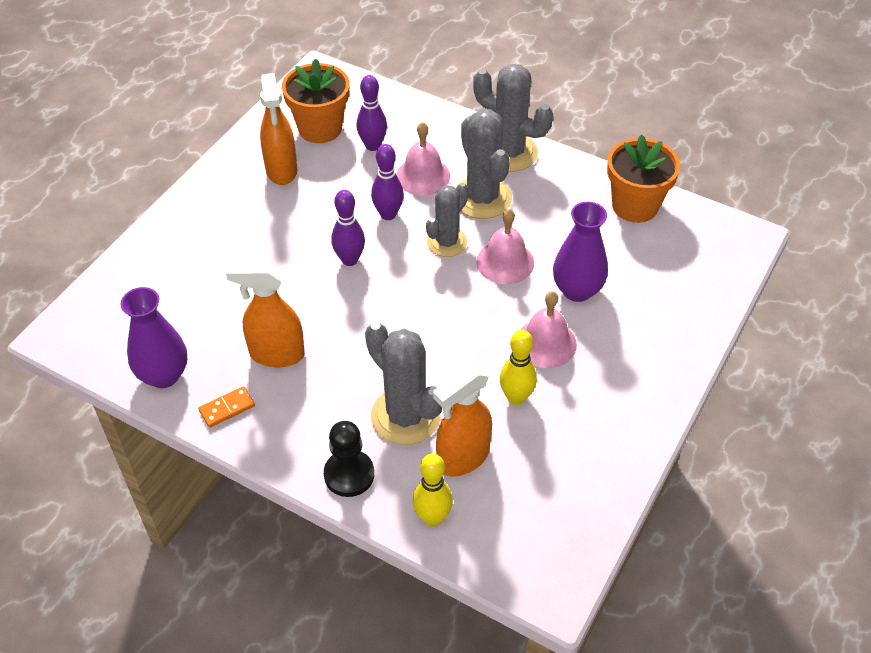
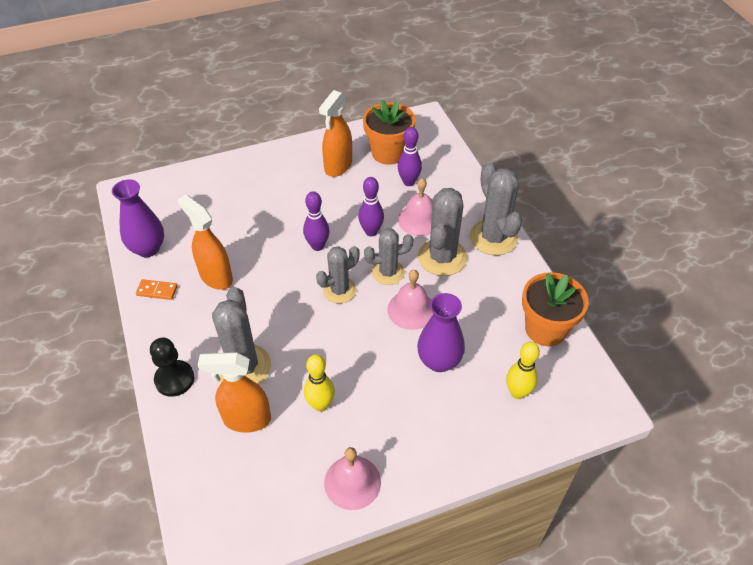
camera: 40 degrees right, 0 degrees up
yellow bowling pin [413,453,453,527] -> yellow bowling pin moved to [506,342,540,399]
pink bell [520,291,577,368] -> pink bell moved to [324,447,381,510]
none -> grey cactus [316,246,359,304]

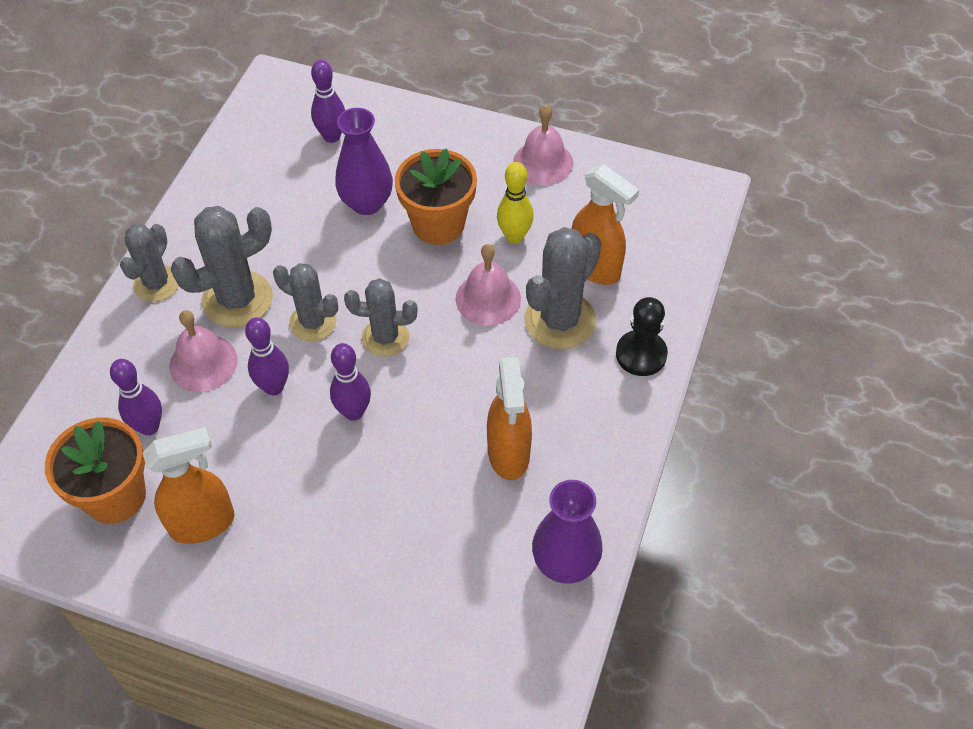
camera: 140 degrees left, 5 degrees up
orange domino [136,279,178,300] -> none
pink bell [388,270,434,330] -> pink bell moved to [456,244,521,326]
grey cactus [470,162,522,255] -> grey cactus [120,224,179,302], size x0.66
yellow bowling pin [506,342,540,399] -> purple bowling pin [311,60,345,143]
orange flower pot [522,272,589,346] -> orange flower pot moved to [395,148,477,245]

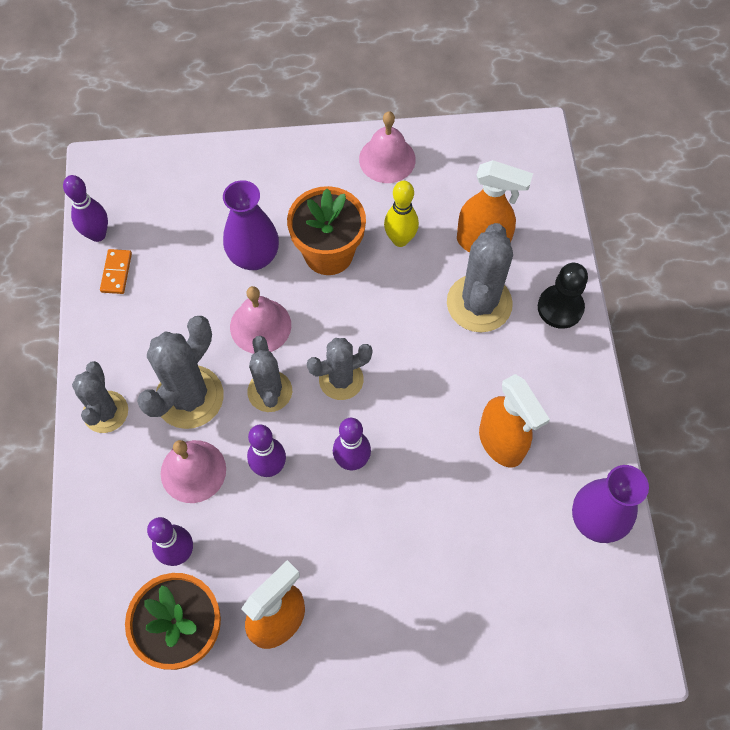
camera: 25 degrees left, 10 degrees up
grey cactus [273,263,338,341] -> grey cactus turned 75 degrees clockwise [247,336,292,412]
purple bowling pin [311,60,345,143] -> purple bowling pin moved to [63,175,108,242]
pink bell [456,244,521,326] -> pink bell moved to [230,286,291,354]
none -> orange domino [100,249,132,294]

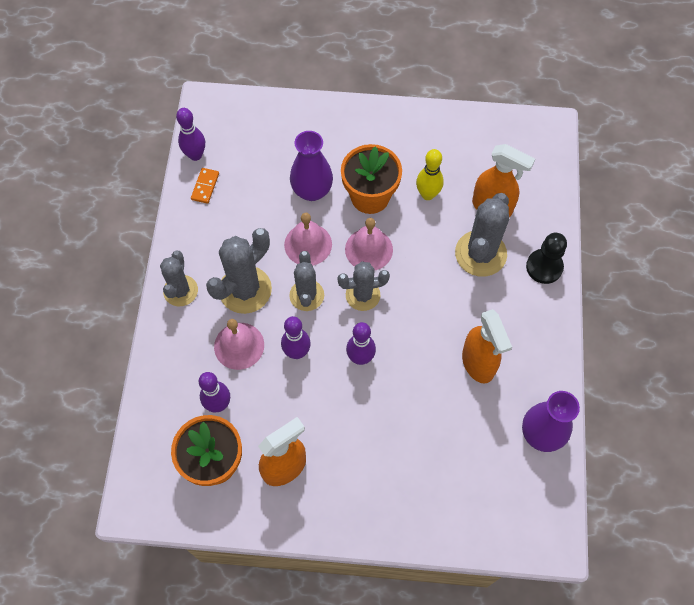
camera: 10 degrees right, 0 degrees up
pink bell [359,111,416,183] -> pink bell moved to [345,218,393,270]

